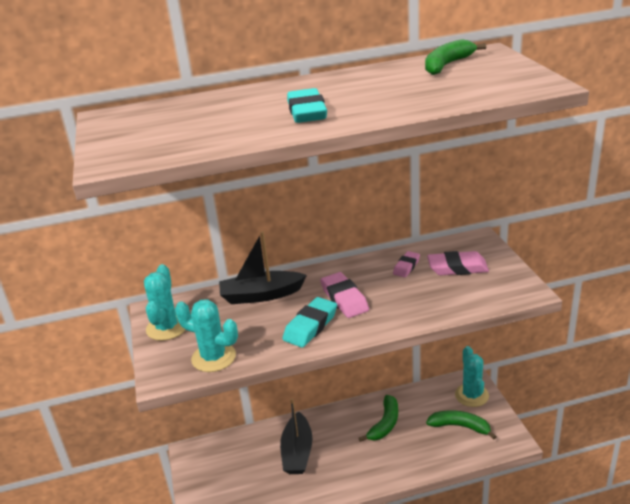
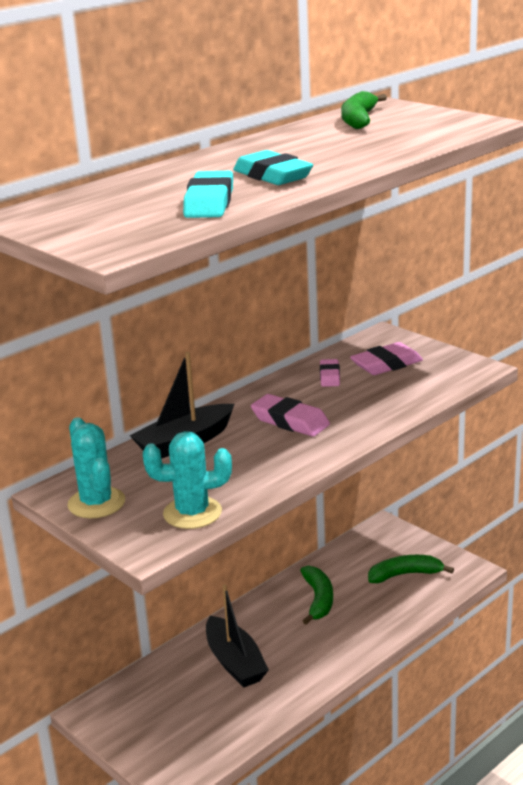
camera: 30 degrees left, 5 degrees down
turquoise eraser [283,297,337,348] -> turquoise eraser moved to [183,171,233,218]
turquoise cactus [455,346,489,407] -> none

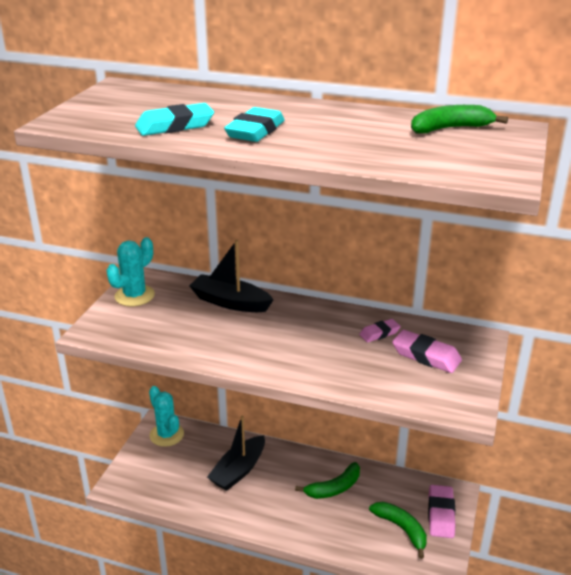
camera: 60 degrees right, 5 degrees up
turquoise cactus [143,431,232,529] -> turquoise cactus moved to [149,386,184,447]
pink eraser [251,394,330,437] -> pink eraser moved to [428,485,455,538]

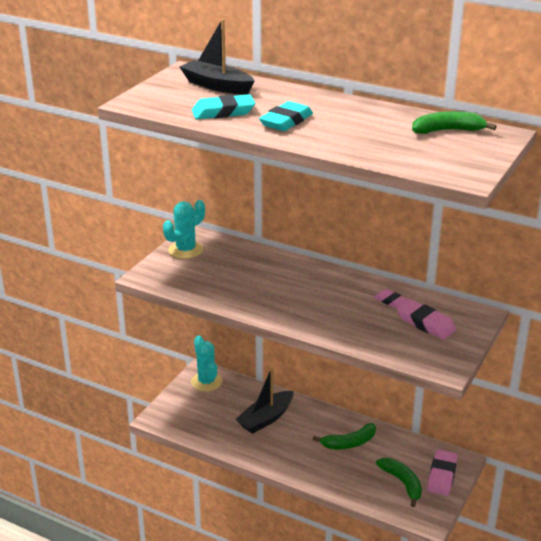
camera: 10 degrees right, 0 degrees up
black boat [189,240,274,312] -> black boat moved to [180,19,255,94]
pink eraser [359,319,401,342] -> pink eraser turned 60 degrees clockwise [374,289,409,309]

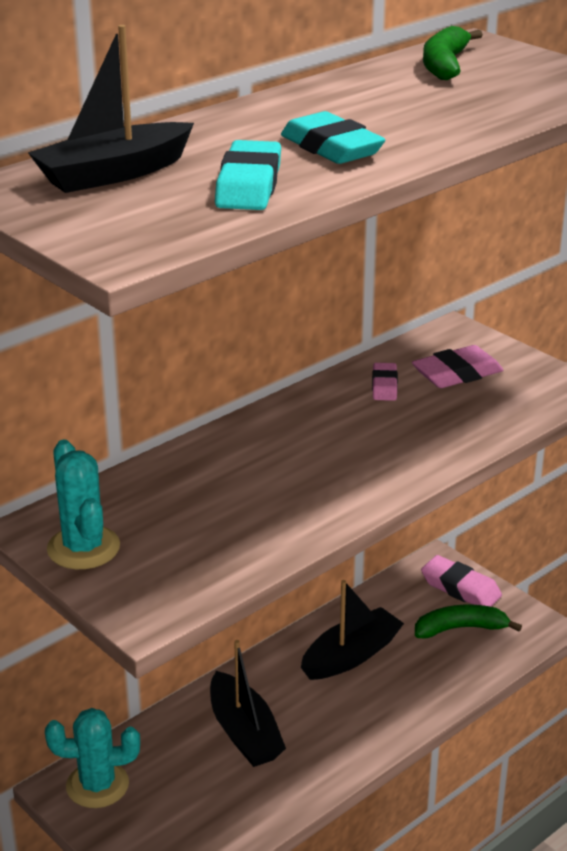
camera: 70 degrees left, 0 degrees up
green banana [313,423,376,449] -> black boat [301,580,404,680]
pink eraser [374,289,409,309] -> pink eraser turned 60 degrees counterclockwise [372,363,398,401]

